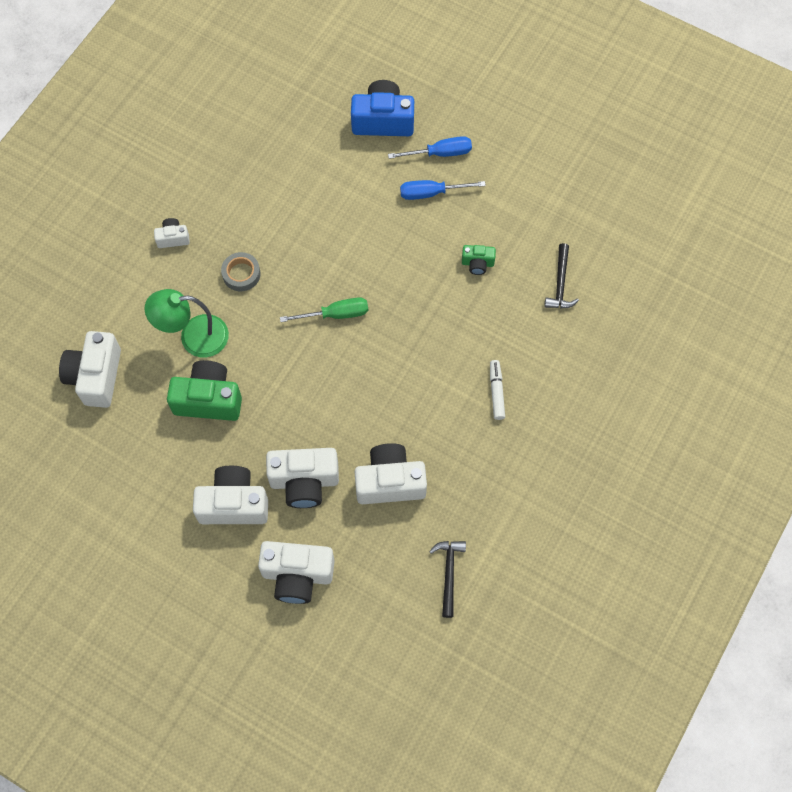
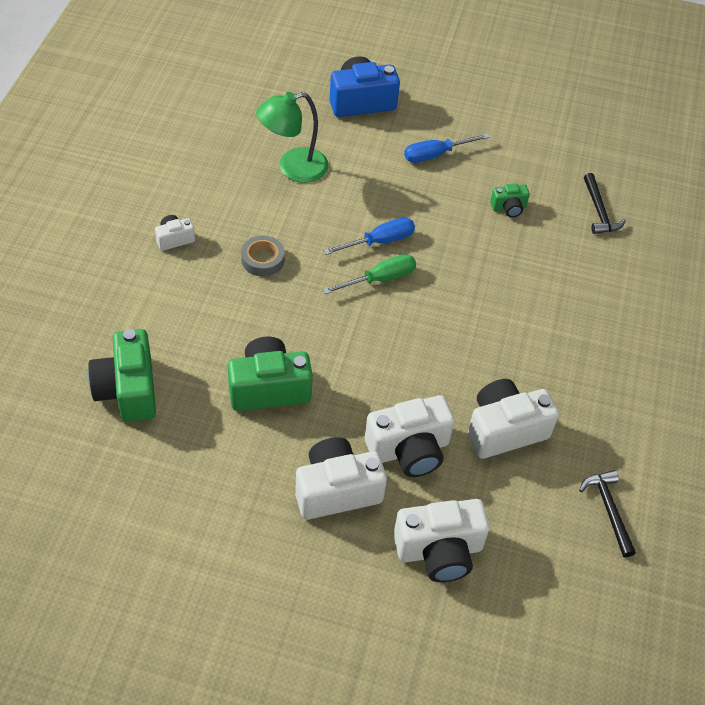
camera: 20 degrees left, 15 degrees down
white camera [59,331,121,408] -> green camera [88,329,156,422]
green lamp [145,289,229,357] -> green lamp moved to [256,92,329,183]
blue screwdriver [388,136,472,159] -> blue screwdriver moved to [323,217,415,255]
white marker [490,360,505,420] -> none

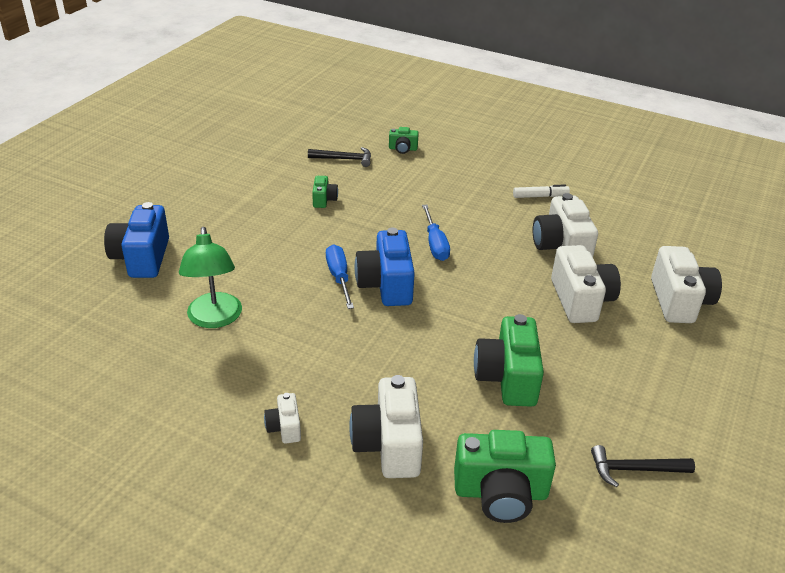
camera: 75 degrees left, 15 degrees down
grey tape [241,235,285,277] -> none
white camera [295,437,387,520] -> white camera moved to [349,375,423,478]
green screwdriver [323,254,416,294] -> blue camera [355,227,415,306]
blue screwdriver [404,133,490,163] -> blue screwdriver moved to [422,205,450,261]
black hammer [579,470,636,558] -> black hammer moved to [591,445,695,487]
none -> green camera [389,127,419,154]
none -> white marker [513,184,570,198]

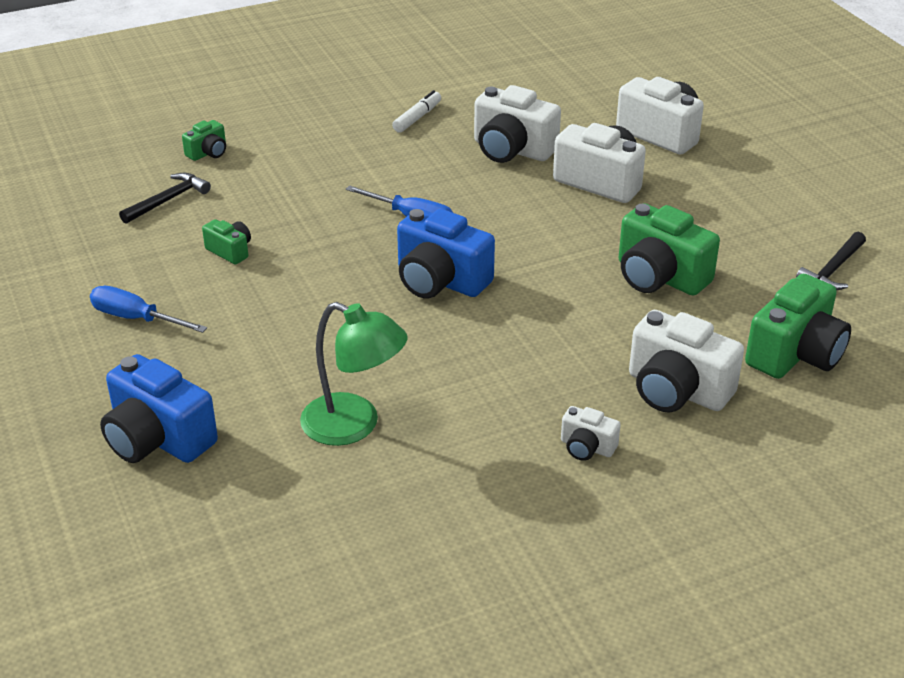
camera: 50 degrees left, 0 degrees up
blue screwdriver [326,244,354,309] -> blue screwdriver moved to [90,286,207,333]

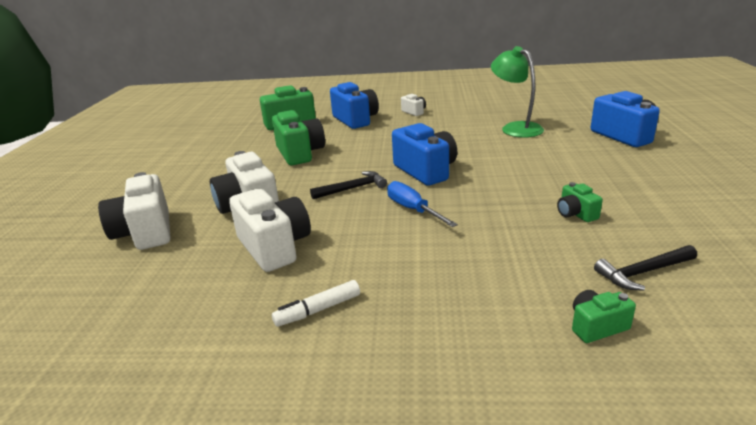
camera: 150 degrees left, 10 degrees down
blue screwdriver [90,286,207,333] -> none
white camera [629,310,744,413] -> blue camera [330,82,379,129]
black hammer [796,232,866,291] -> black hammer moved to [310,171,387,199]

